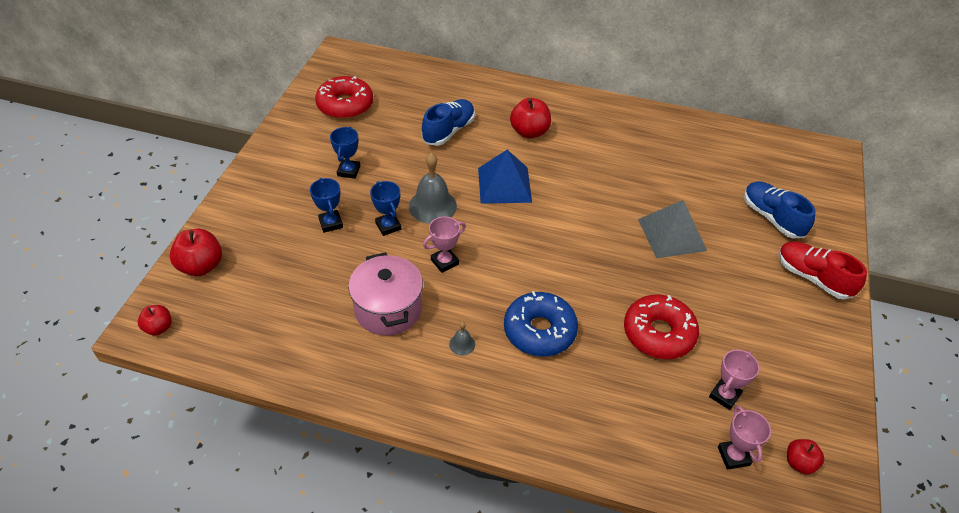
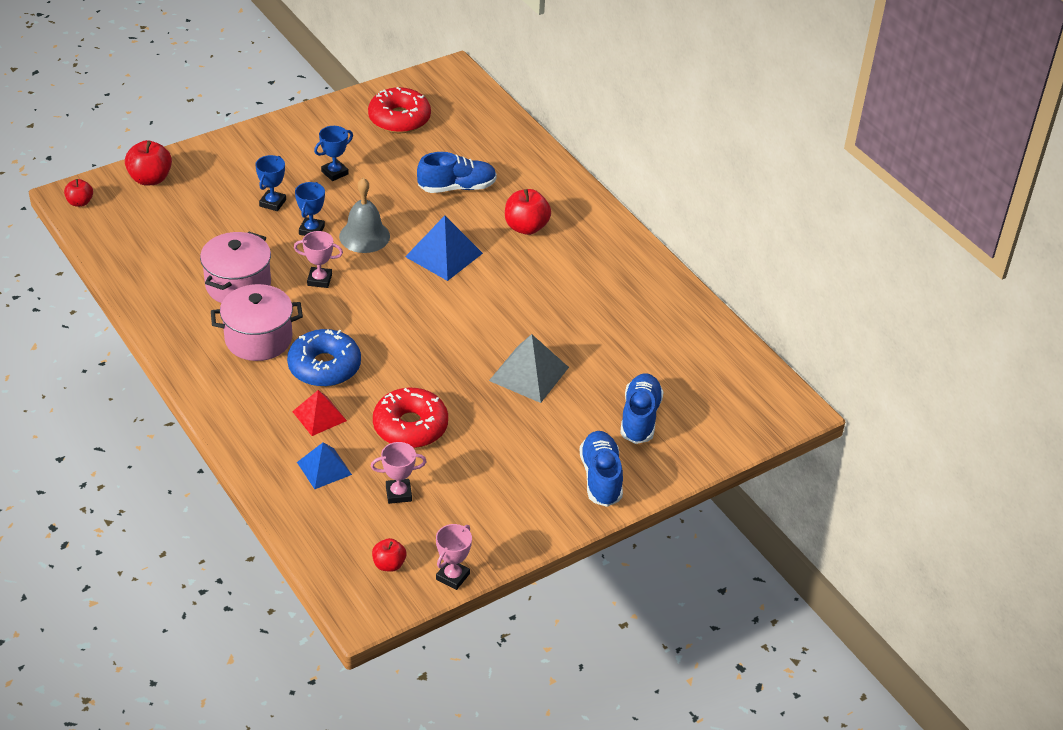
camera: 40 degrees right, 5 degrees down
grey bell [449,322,475,356] -> pink pot [211,284,303,361]
pink trophy [718,406,771,470] -> pink trophy moved to [436,524,472,590]
red shoe [778,241,867,300] -> blue shoe [579,431,623,507]
none -> red pyramid [292,390,347,436]
none -> blue pyramid [297,442,352,489]

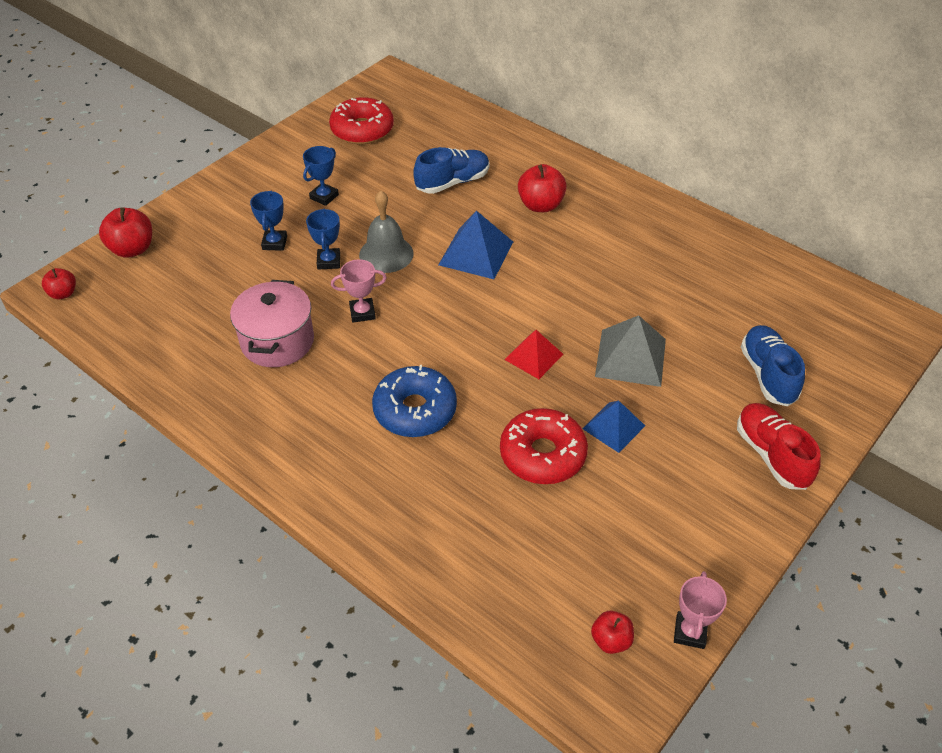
camera: 15 degrees left, 5 degrees up
pink pot [211,284,303,361] -> none
red pyramid [292,390,347,436] -> red pyramid moved to [504,330,563,379]
blue pyramid [297,442,352,489] -> blue pyramid moved to [582,401,645,453]
pink trophy [371,442,427,504] -> none
blue shoe [579,431,623,507] -> red shoe [737,403,821,490]

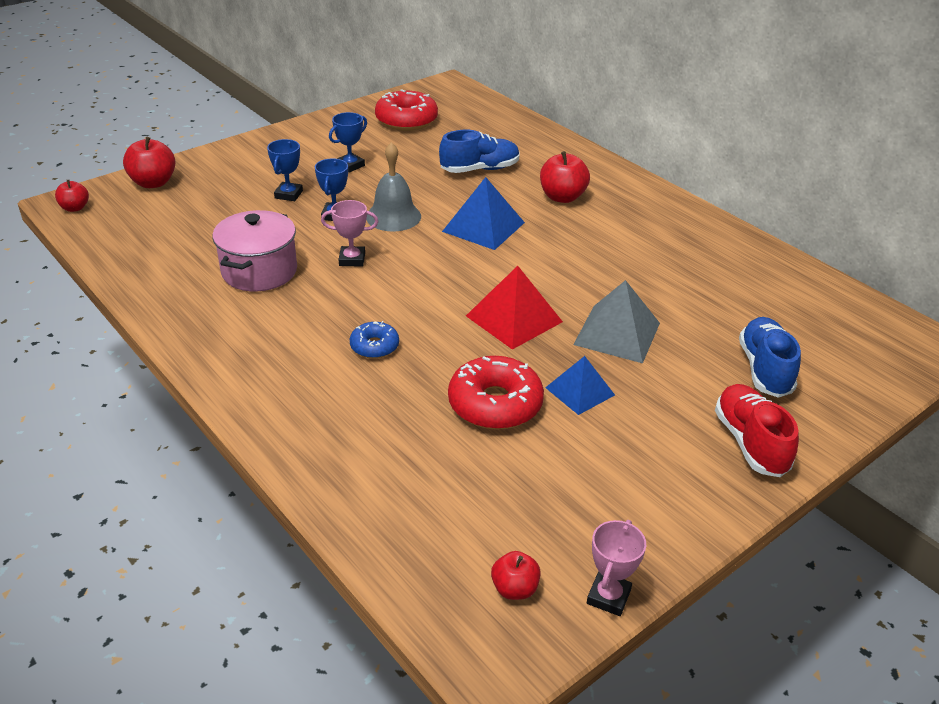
camera: 10 degrees right, 10 degrees down
blue donut [372,365,457,437] -> blue donut [350,321,399,359], size x0.56
red pyramid [504,330,563,379] -> red pyramid [466,266,563,350], size x1.52

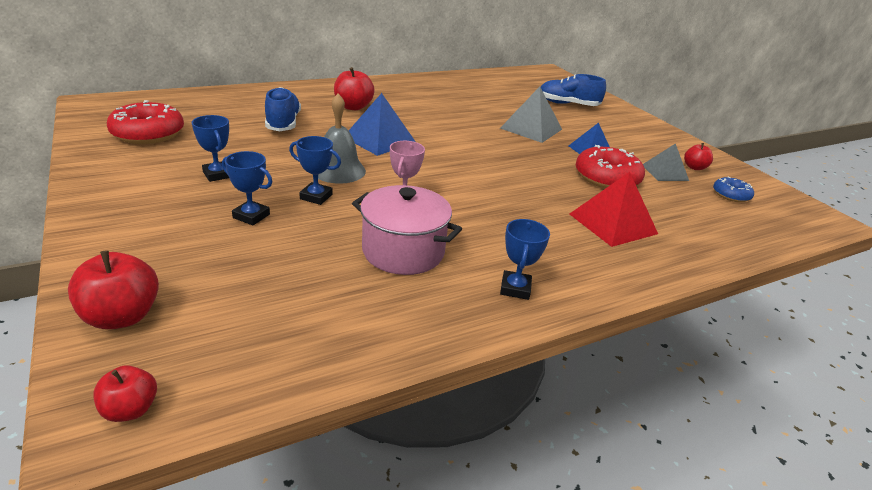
camera: 80 degrees left, 5 degrees down
blue donut [350,321,399,359] -> blue donut moved to [713,177,754,202]
red pyramid [466,266,563,350] -> red pyramid moved to [570,172,658,247]
red apple [491,551,541,600] -> red apple moved to [684,143,713,170]
pink trophy [587,520,646,616] -> none
red shoe [715,384,799,477] -> none
none -> blue trophy [500,219,550,300]
none -> grey pyramid [643,143,689,181]

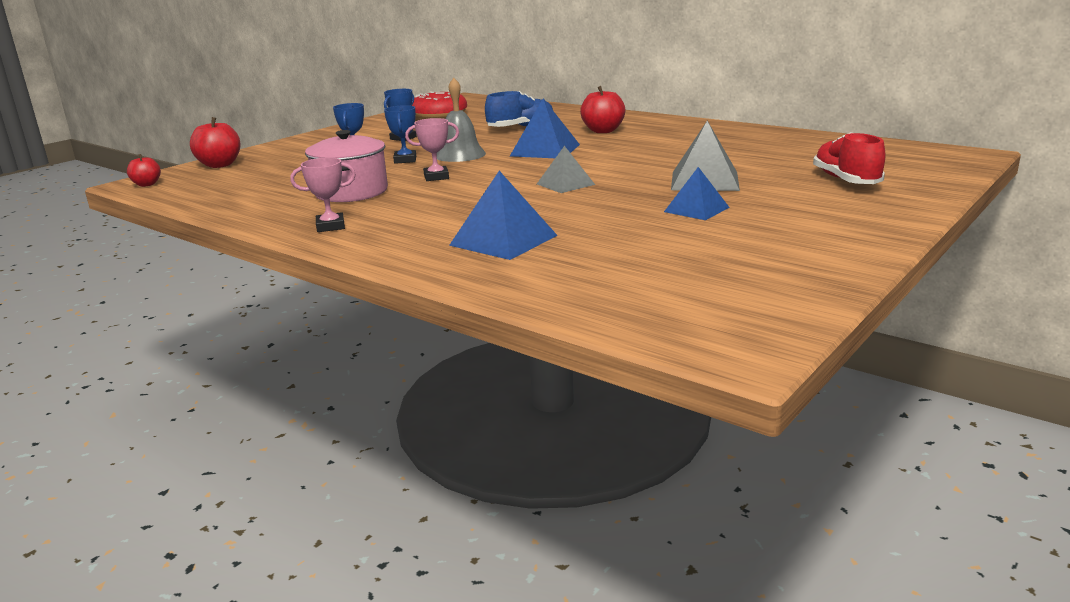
camera: 70 degrees right, 10 degrees down
blue trophy [500,219,550,300] -> pink trophy [290,157,356,232]
blue shoe [541,74,606,106] -> red shoe [813,132,885,184]
red pyramid [570,172,658,247] -> blue pyramid [449,171,558,260]
red donut [576,145,645,189] -> none
grey pyramid [643,143,689,181] -> grey pyramid moved to [537,146,595,193]
red apple [684,143,713,170] -> none
blue donut [713,177,754,202] -> none

